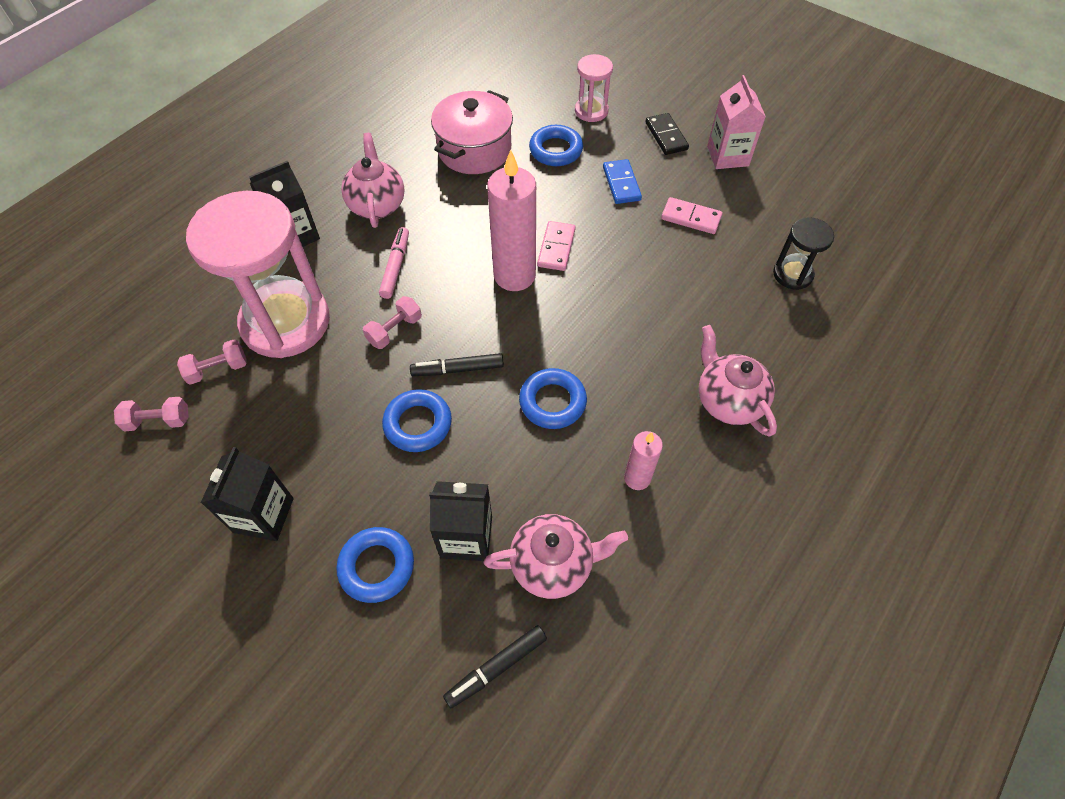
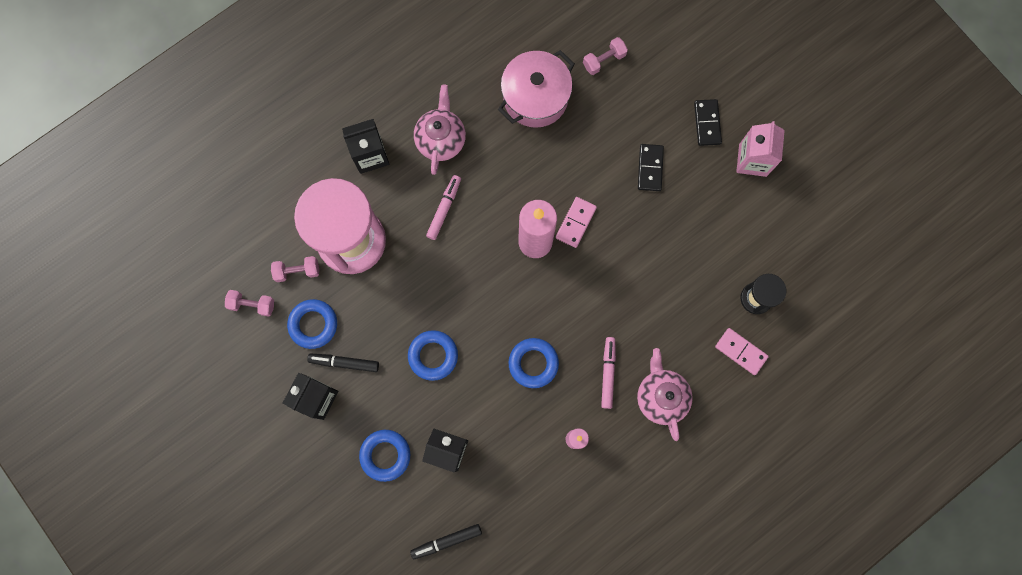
camera: 15 degrees right, 20 degrees up
pink dumbbell [363,296,422,349] -> pink dumbbell moved to [583,37,628,75]
black marker [410,353,504,376] -> black marker moved to [307,353,379,372]
pink teapot [483,514,628,599] -> none
blue ring [529,125,583,166] -> blue ring moved to [287,299,337,349]
pink hourglass [575,54,613,122] -> none
blue domino [603,159,642,204] -> black domino [638,144,664,191]
pink domino [661,197,722,234] -> pink domino moved to [715,328,769,375]
none -> pink marker [601,337,616,409]

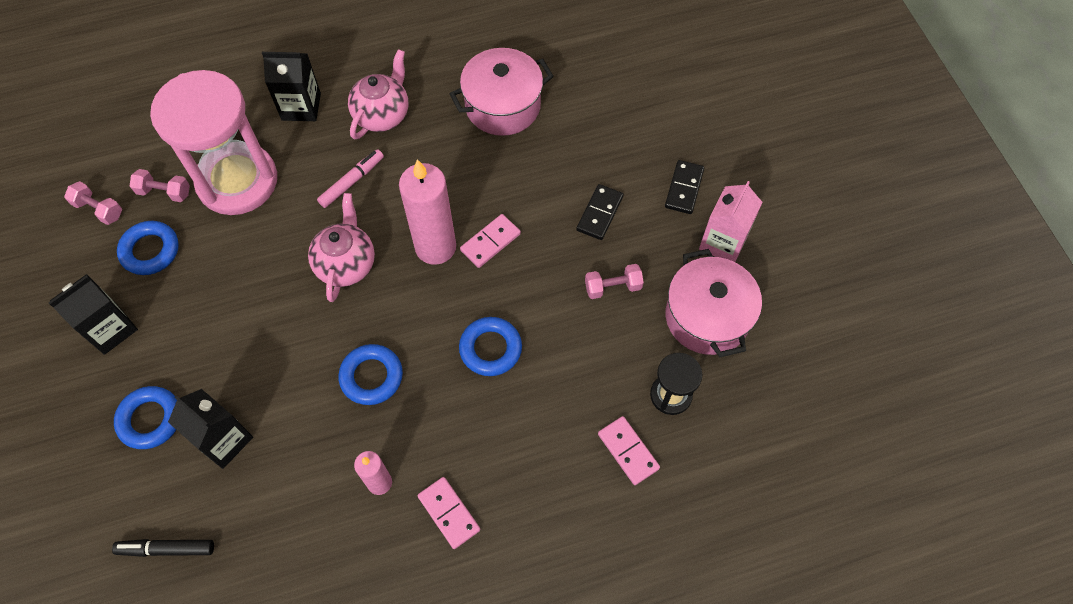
camera: 20 degrees right, 15 degrees down
black marker [307,353,379,372] -> none
blue ring [408,330,458,381] -> blue ring moved to [459,317,522,376]
pink dumbbell [583,37,628,75] -> pink dumbbell moved to [585,264,644,299]
pink marker [601,337,616,409] -> none
pink teapot [637,348,693,441] -> pink teapot moved to [308,193,375,302]
none -> pink domino [417,477,480,549]
none -> pink pot [666,249,762,357]

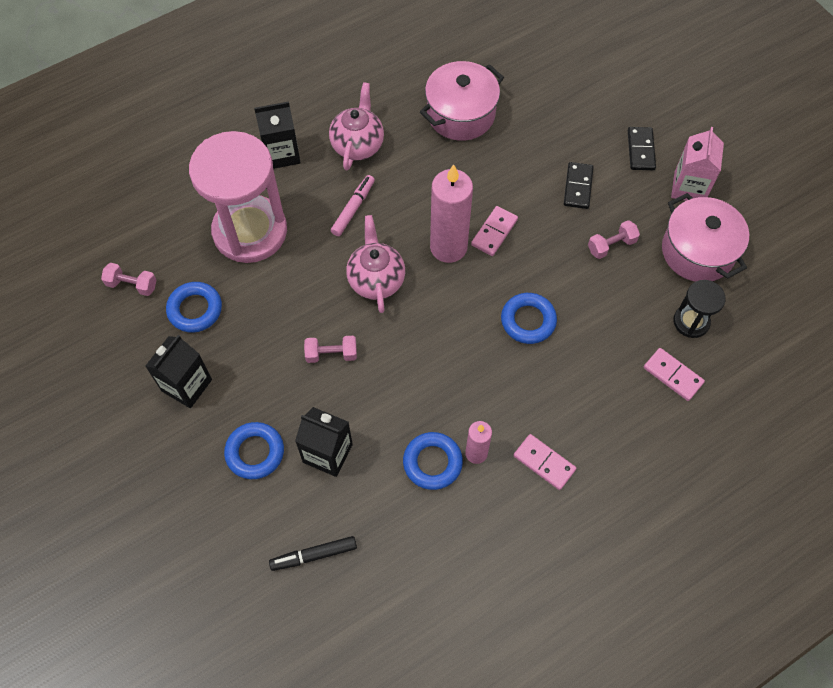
camera: 15 degrees left, 0 degrees up
pink dumbbell [130,169,190,202] -> pink dumbbell moved to [304,336,357,363]
blue ring [338,344,403,405] -> blue ring moved to [403,432,463,490]

